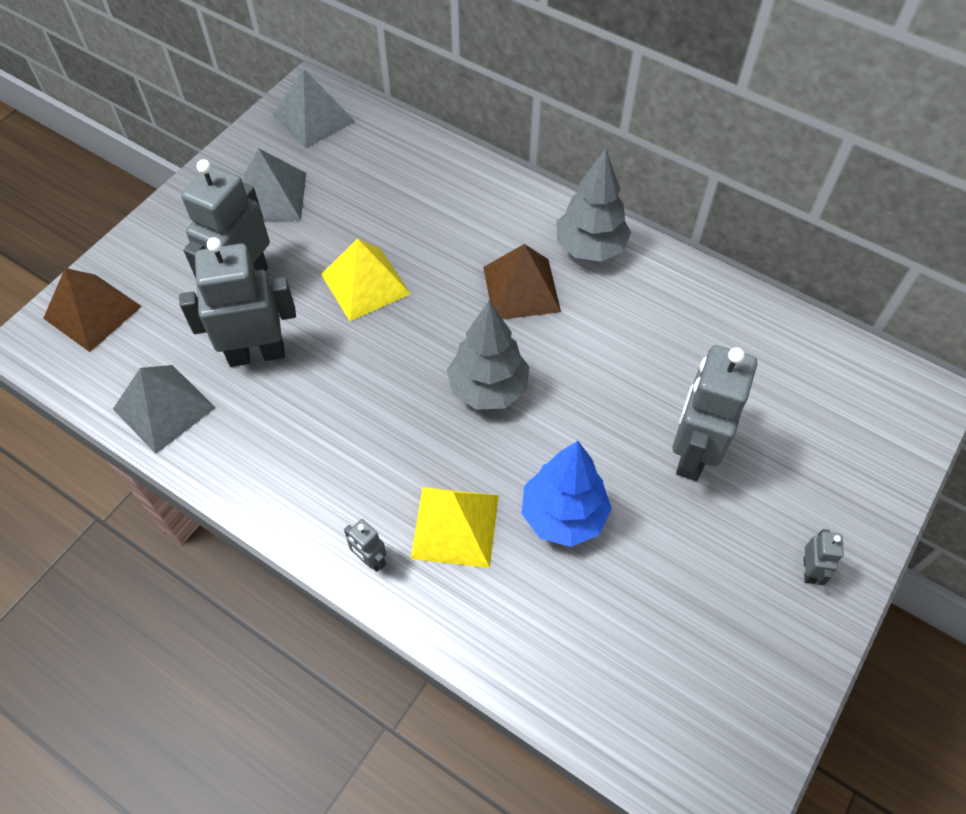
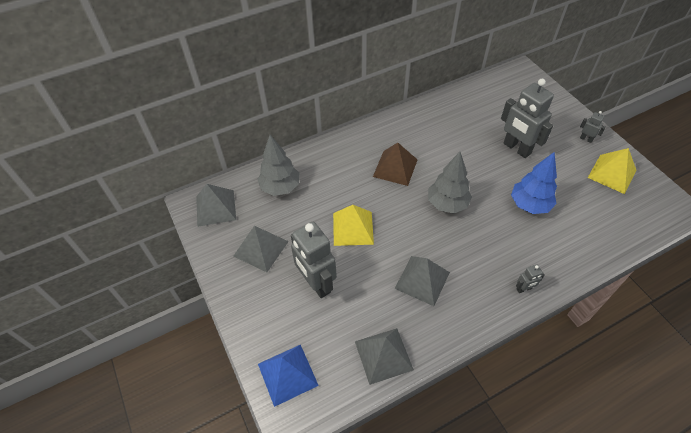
camera: 60 degrees left, 5 degrees down
brown pyramid [43,268,142,352] -> blue pyramid [258,345,319,407]
grey robot [179,237,296,367] -> none
yellow pyramid [411,487,499,568] -> yellow pyramid moved to [588,148,636,194]
grey tree [556,148,631,262] -> grey tree moved to [257,135,299,196]
none -> grey pyramid [395,256,450,306]

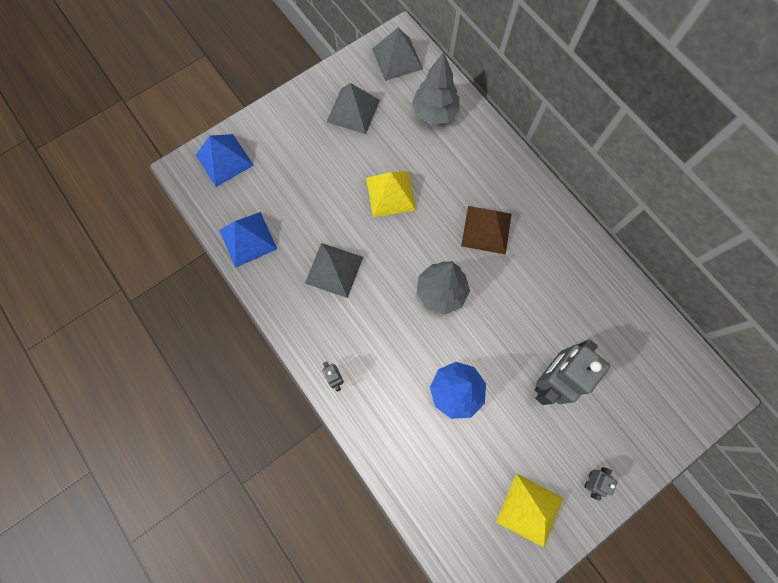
camera: 80 degrees right, 20 degrees up
grey robot [291,222,337,298] -> none
grey pyramid [355,328,414,385] -> blue pyramid [219,212,277,268]

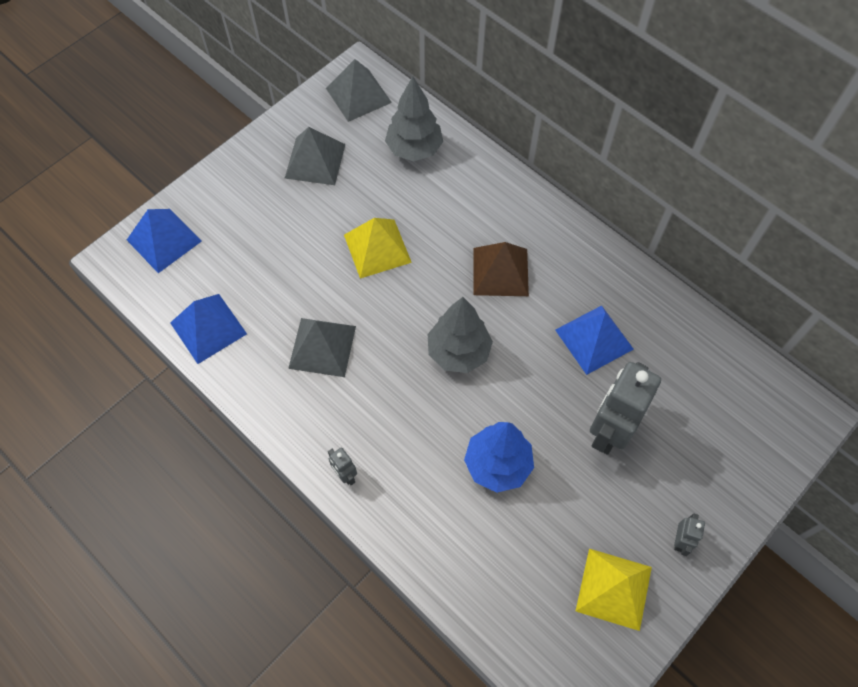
camera: 10 degrees left, 10 degrees down
none -> blue pyramid [555,305,634,375]

